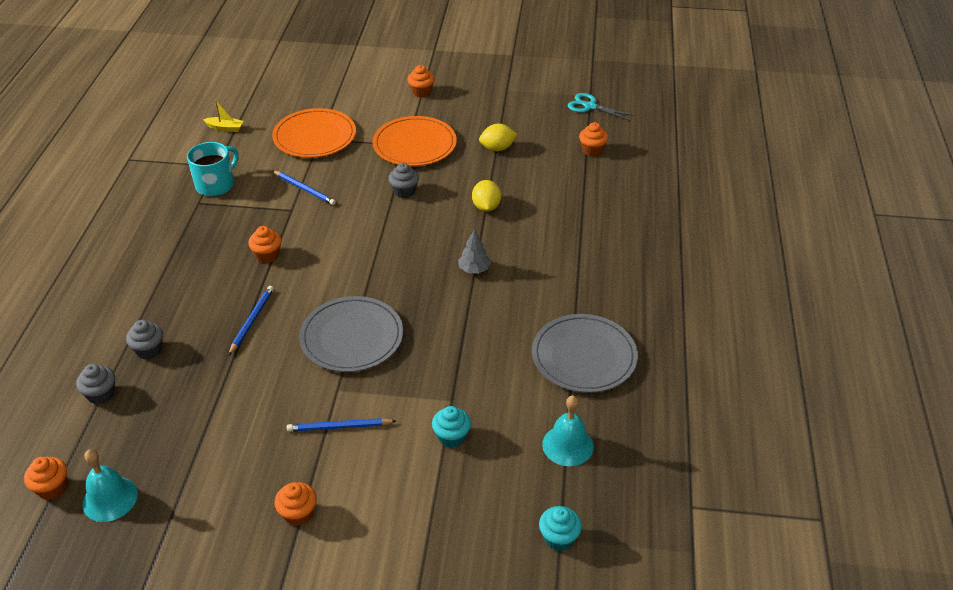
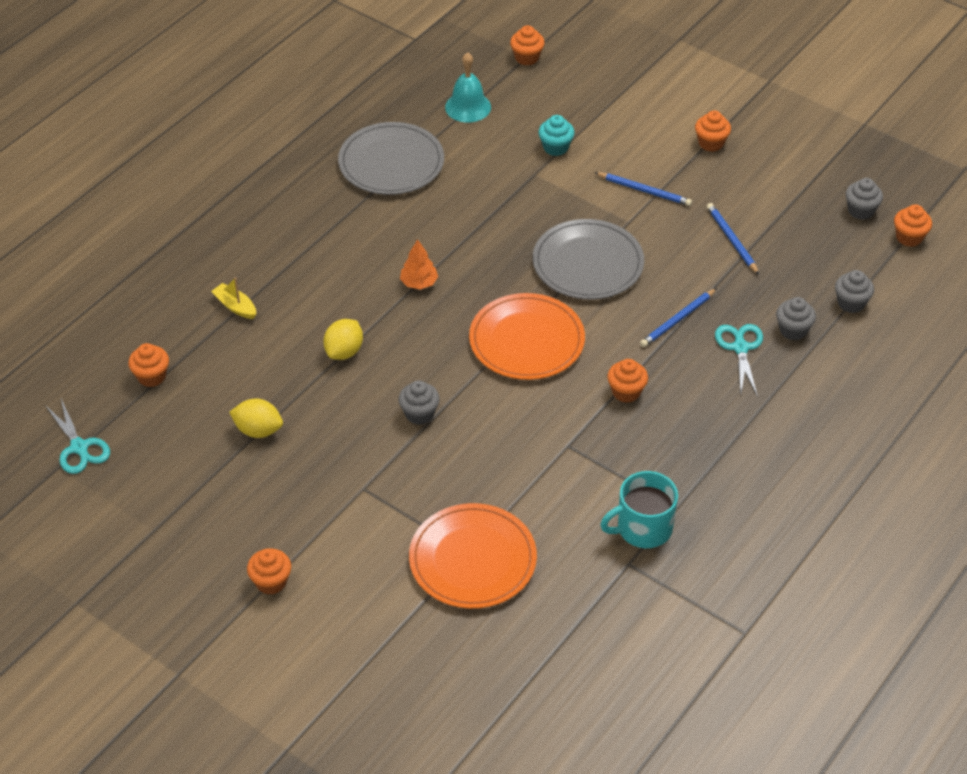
camera: 150 degrees left, 5 degrees up
turquoise bell [82,449,138,522] -> grey cupcake [845,178,883,220]
yellow boat [203,100,244,132] -> yellow boat moved to [211,277,256,319]
blue pencil [272,170,336,205] -> blue pencil moved to [707,203,759,275]
orange plate [373,116,457,166] -> orange plate moved to [469,293,585,380]
grey tree [458,230,491,274] -> orange tree [400,239,438,289]
turquoise cupcake [539,506,582,551] -> orange cupcake [510,25,545,65]
none -> turquoise scissors [715,324,763,397]

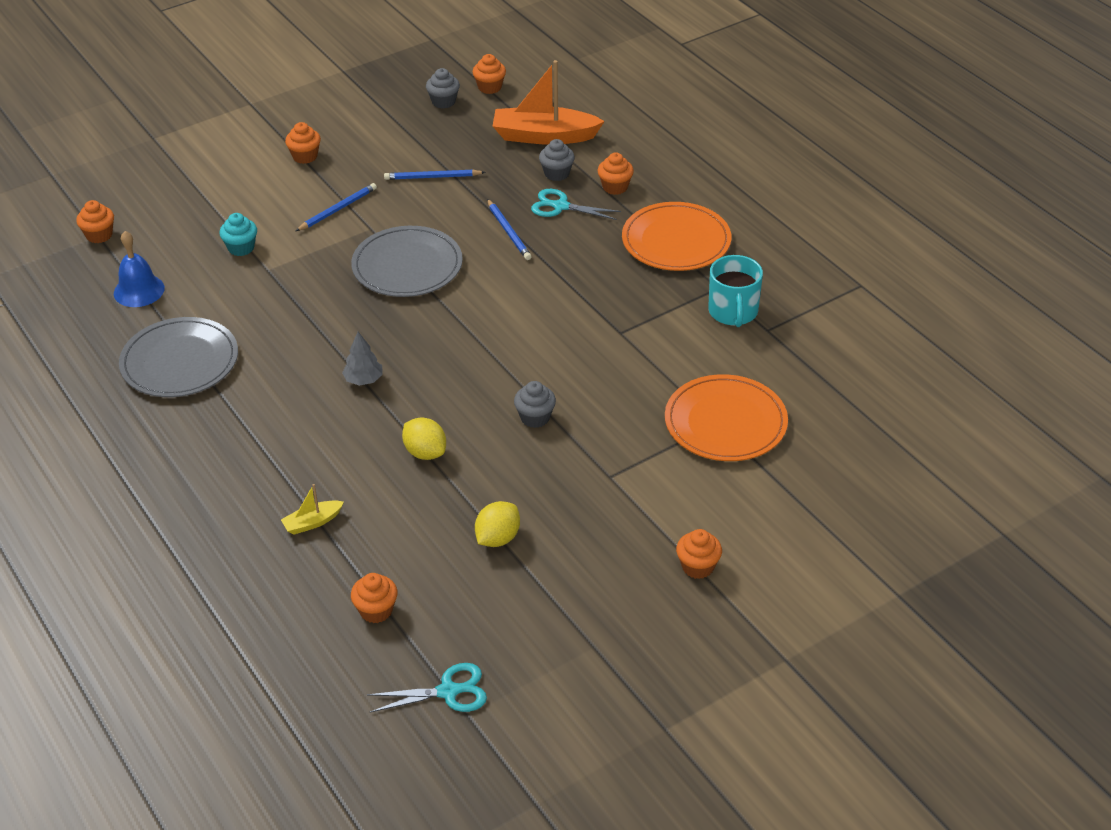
camera: 70 degrees left, 5 degrees down
orange tree [400,239,438,289] -> grey tree [342,332,383,386]
turquoise bell [445,52,491,123] -> blue bell [114,231,165,307]
orange plate [469,293,585,380] -> orange plate moved to [622,202,731,271]
orange cupcake [607,359,648,403] -> orange cupcake moved to [597,152,634,195]
grey cupcake [835,270,874,313] -> orange boat [493,60,605,145]

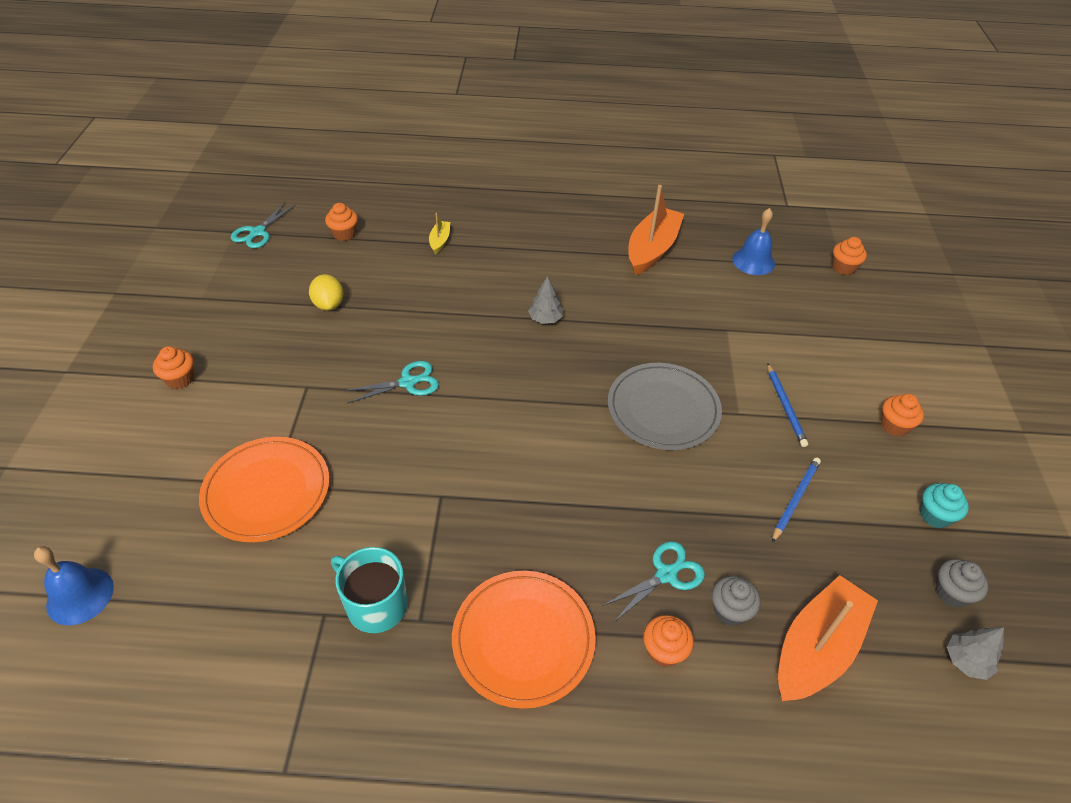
camera: 125 degrees right, 5 degrees up
grey plate [119,317,238,397] -> orange boat [628,185,684,275]
turquoise cupcake [220,213,257,256] -> turquoise cupcake moved to [920,483,969,528]
yellow lemon [402,417,446,460] -> none
orange cupcake [473,54,506,94] -> grey tree [947,627,1004,680]
blue pencil [487,199,532,260] -> none
grey cupcake [514,381,556,428] -> turquoise scissors [343,361,439,404]
none -> blue bell [34,546,114,625]

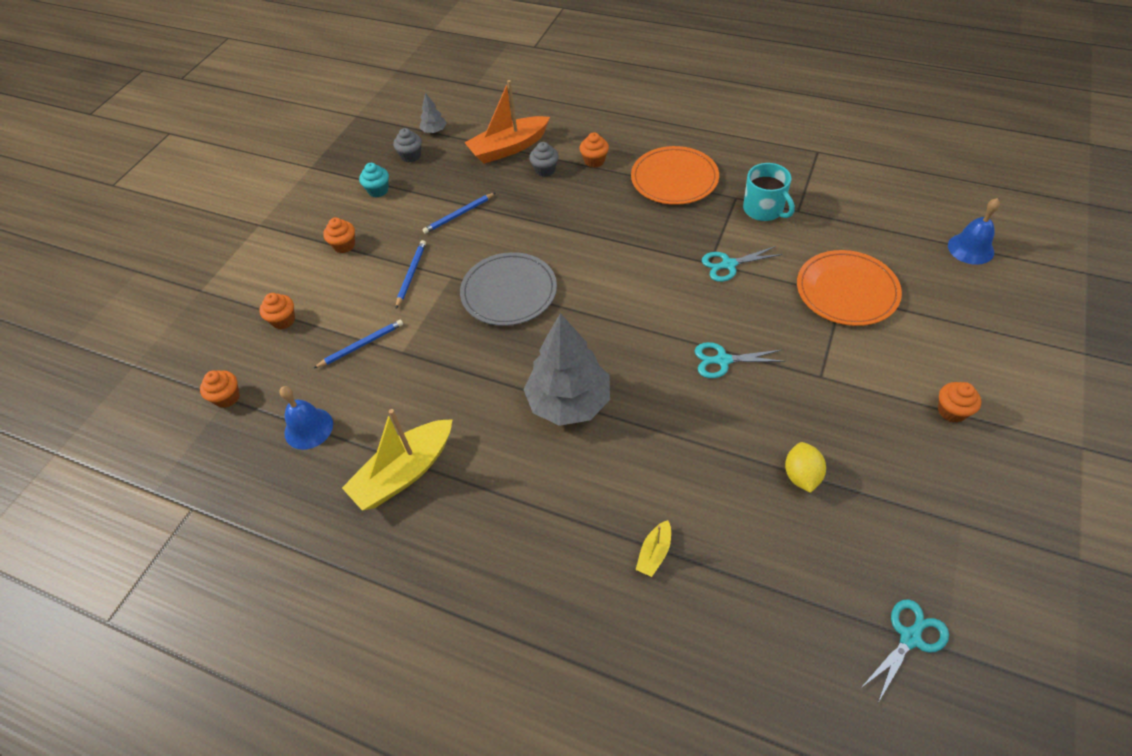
camera: 155 degrees left, 5 degrees up
orange cupcake [325,203,358,241] -> orange cupcake moved to [260,293,295,329]
grey tree [528,276,563,324] -> grey tree [523,313,610,426], size x2.31
turquoise scissors [602,541,705,622] -> turquoise scissors moved to [702,246,783,282]
orange boat [628,185,684,275] -> yellow boat [342,409,453,510]
none -> blue pencil [314,320,403,368]

